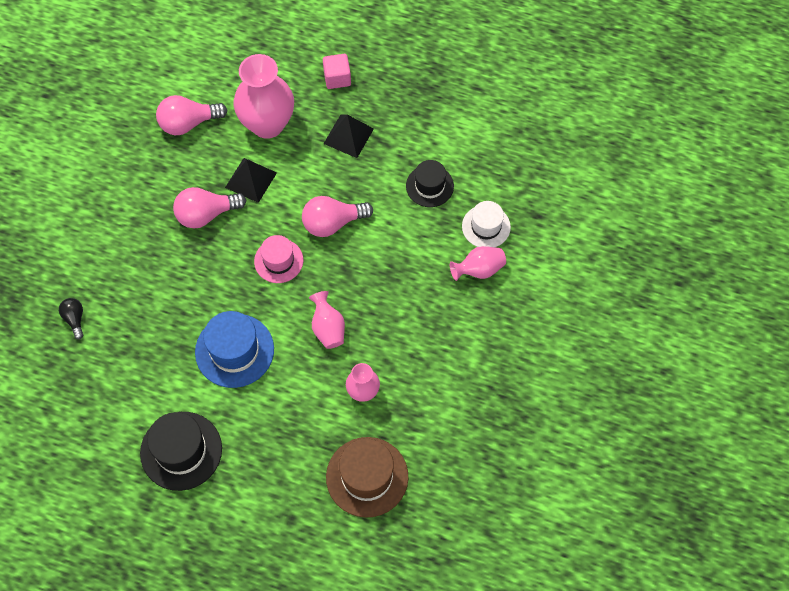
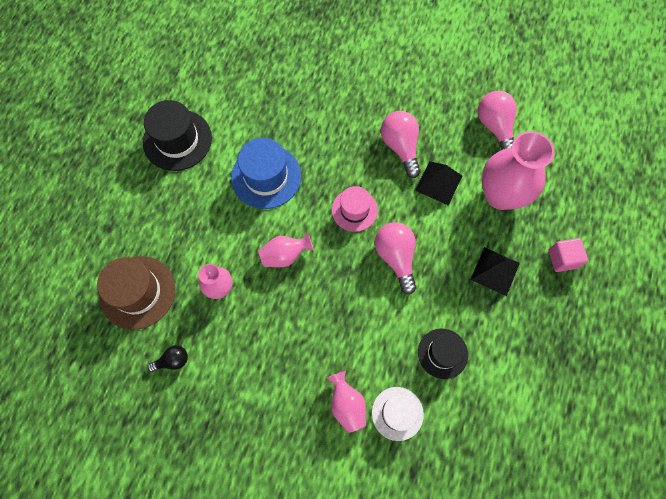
camera: 90 degrees right, 5 degrees up
black light bulb [59,298,83,339] -> black light bulb moved to [147,345,188,372]

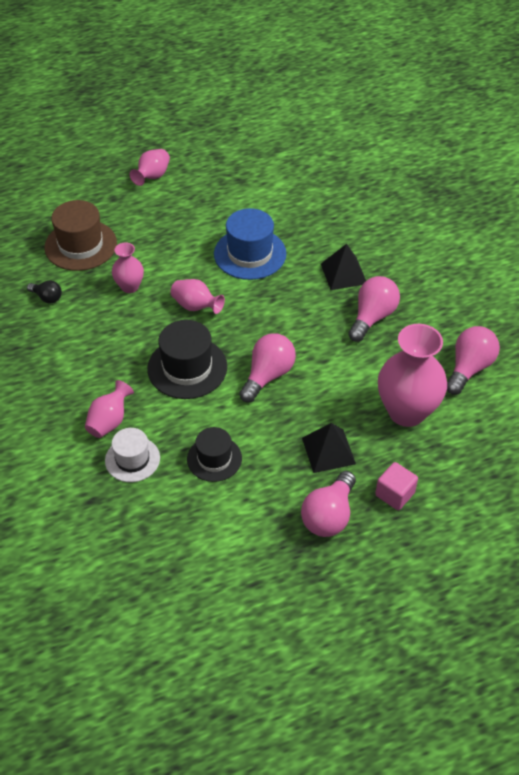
camera: 50 degrees right, 20 degrees down
black hat [143,100,212,171] -> black hat moved to [147,320,227,399]
pink hat [332,186,378,232] -> none
black pyramid [415,161,462,205] -> black pyramid moved to [321,244,366,290]
none -> pink vase [130,149,170,186]
none -> pink light bulb [301,471,356,537]

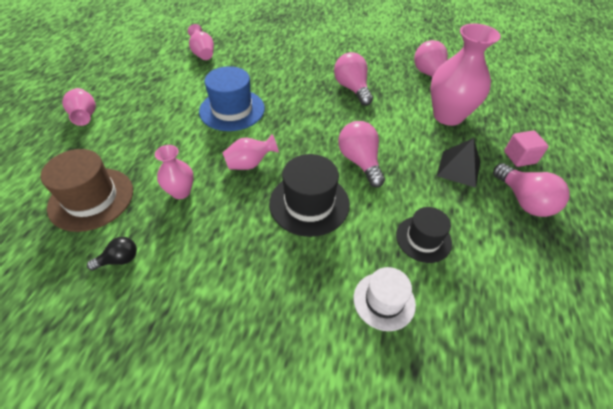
camera: 55 degrees left, 0 degrees up
pink vase [85,380,134,438] -> pink vase moved to [188,24,214,60]
black pyramid [321,244,366,290] -> none

